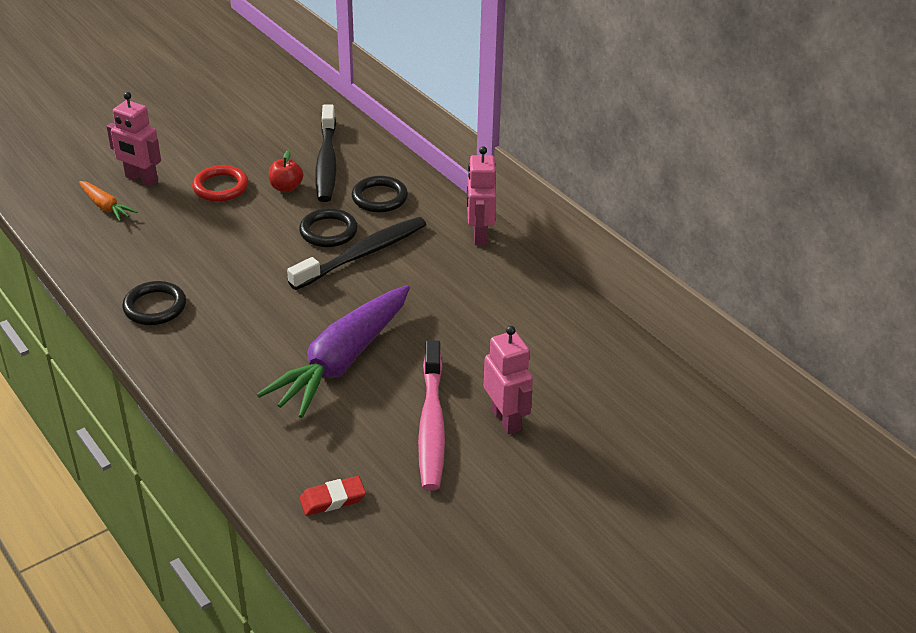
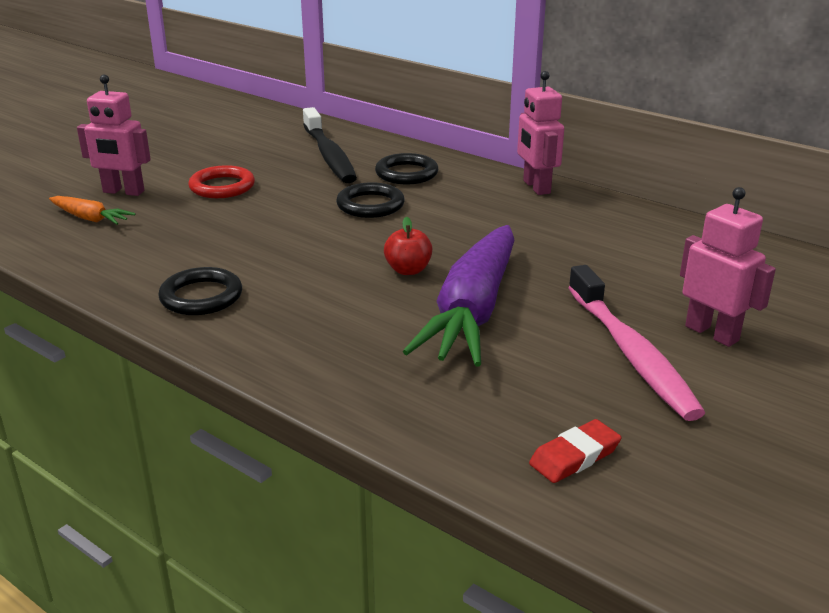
camera: 15 degrees left, 10 degrees down
red apple [269,150,303,192] -> red apple moved to [384,217,432,275]
black toothbrush [287,217,426,290] -> none

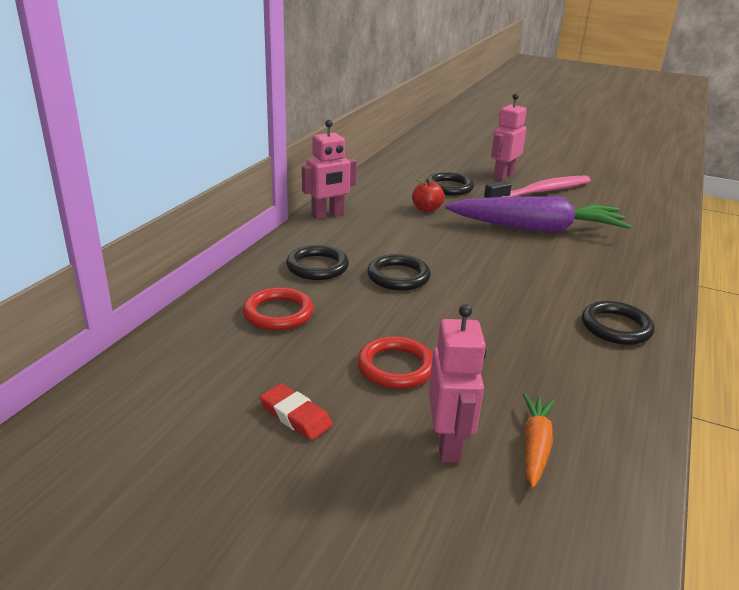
camera: 105 degrees left, 0 degrees up
black toothbrush [303,107,357,183] -> red ring [243,287,314,331]
red apple [384,217,432,275] -> red apple moved to [412,179,445,212]
red eraser [529,419,621,483] -> red eraser moved to [260,383,333,440]
none -> black ring [427,172,474,195]

